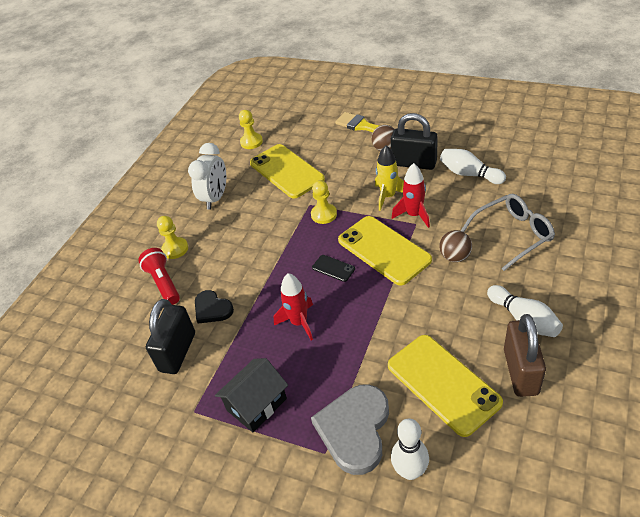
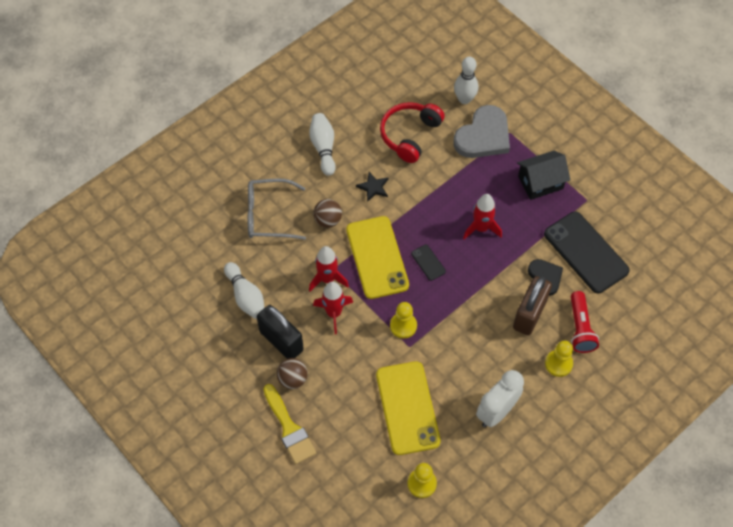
camera: 160 degrees left, 15 degrees up
black padlock [146,299,195,374] -> black phone [544,212,630,293]
yellow rocket [375,145,404,211] -> red rocket [313,282,353,334]
yellow phone [388,335,503,437] -> red headphones [380,102,445,163]
brown padlock [504,314,546,397] -> brown padlock moved to [513,276,552,336]
none -> black star [356,172,389,202]

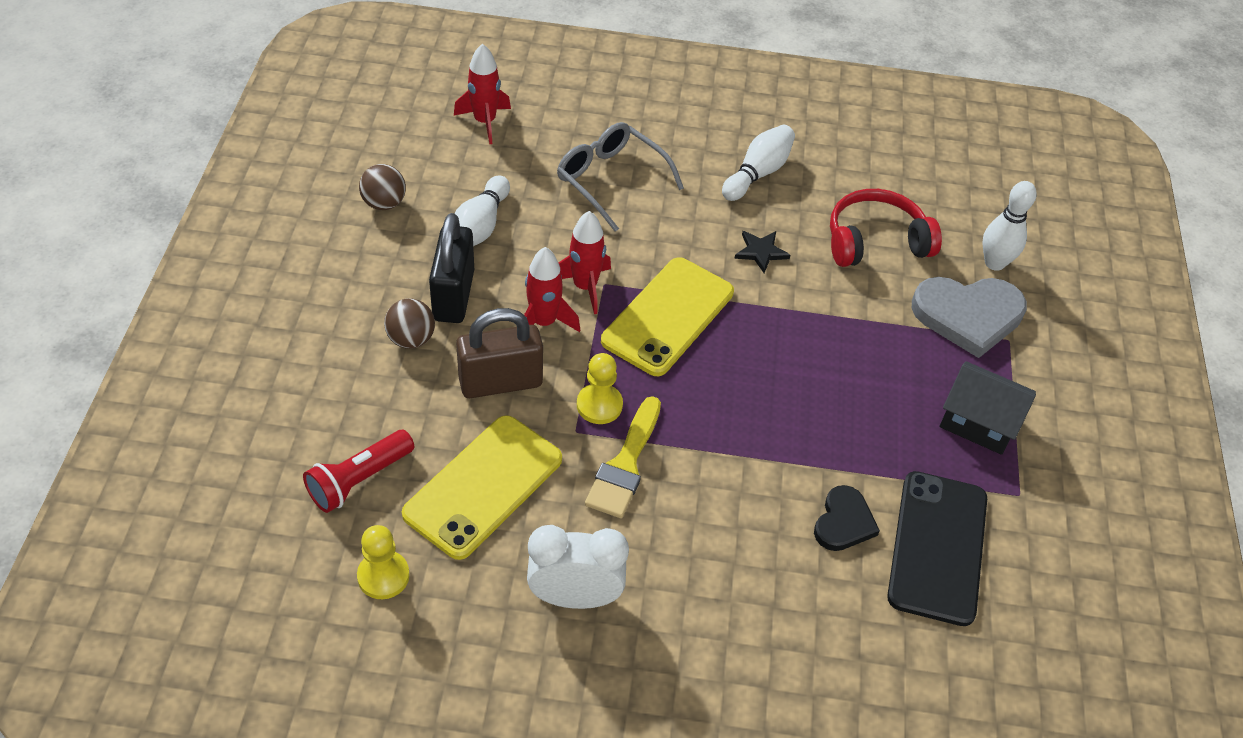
camera: 45 degrees right, 10 degrees down
yellow brush [263,384,316,464] -> yellow brush moved to [585,396,661,518]
brown ball [313,199,342,228] -> brown ball moved to [359,164,406,210]
black phone [411,244,446,281] -> none
red rocket [463,194,502,239] -> red rocket moved to [454,43,511,144]
brown padlock [513,276,552,336] -> brown padlock moved to [456,308,543,398]
yellow pawn [545,341,573,377] -> none
red flashlight [571,291,599,353] -> red flashlight moved to [303,430,414,513]

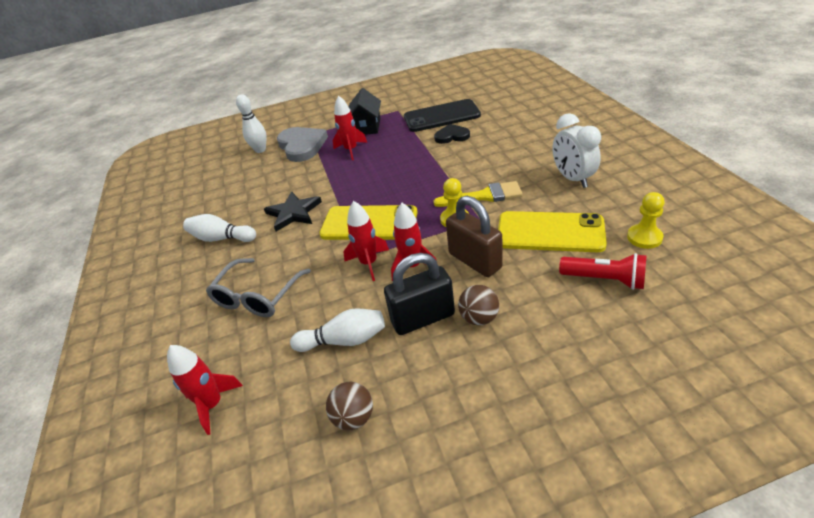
camera: 105 degrees left, 10 degrees down
black star [734,231,790,273] -> black star [264,191,322,231], size x1.62
red headphones [830,189,942,267] -> none
none -> red rocket [333,96,367,160]

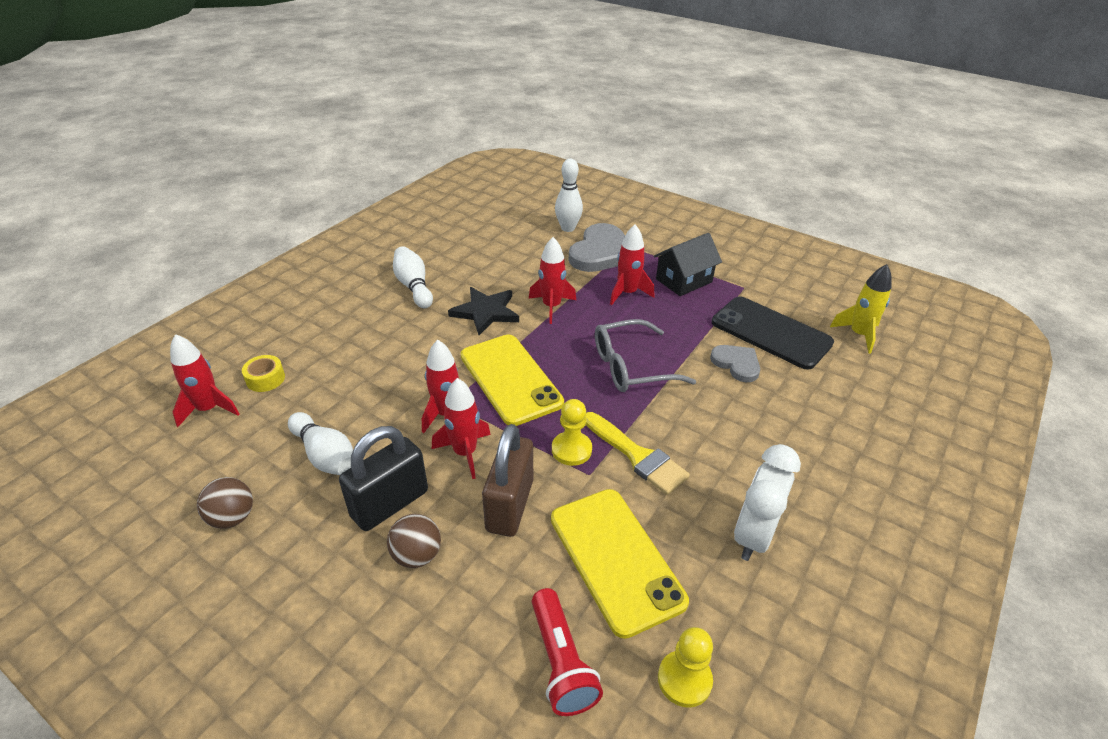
camera: 45 degrees right, 0 degrees up
grey glasses [206,258,311,317] -> grey glasses moved to [595,319,696,392]
black padlock [384,253,455,335] -> black padlock turned 75 degrees counterclockwise [339,426,428,531]
black heart [434,124,470,144] -> grey heart [710,345,760,382]
none -> yellow tape [242,355,285,392]
none -> red rocket [529,237,576,324]
none -> yellow rocket [830,264,892,353]

